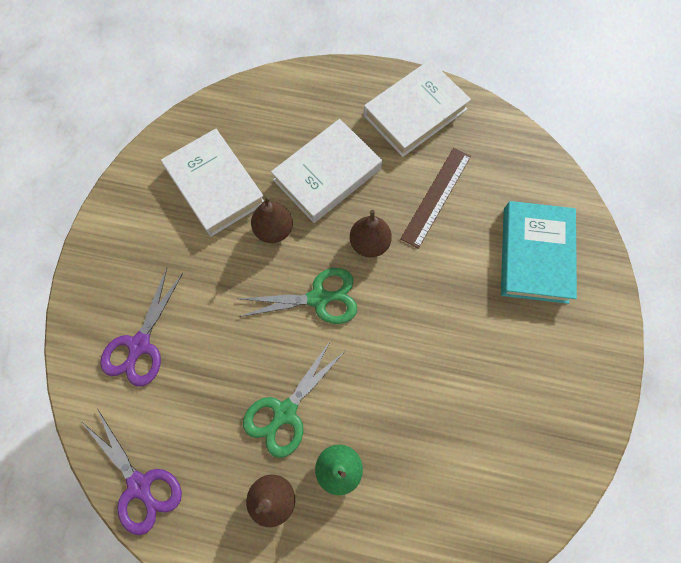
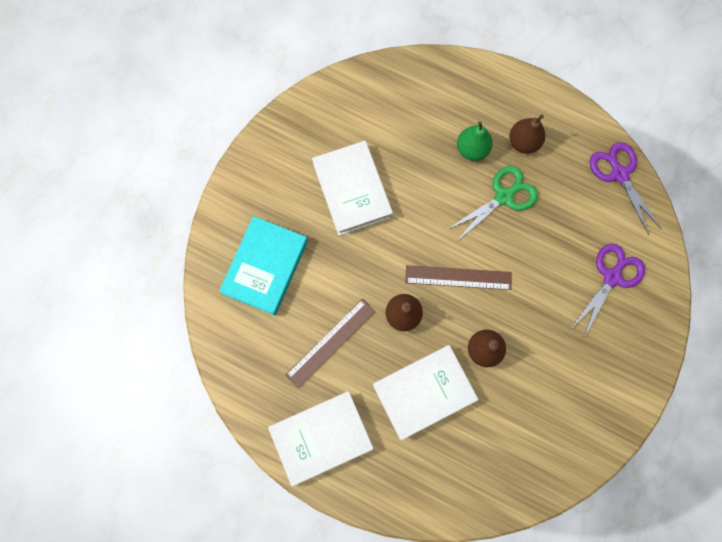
camera: 165 degrees left, 5 degrees up
white book [161,129,264,237] -> white book moved to [312,141,393,236]
green scissors [238,268,357,324] -> brown ruler [405,265,512,290]

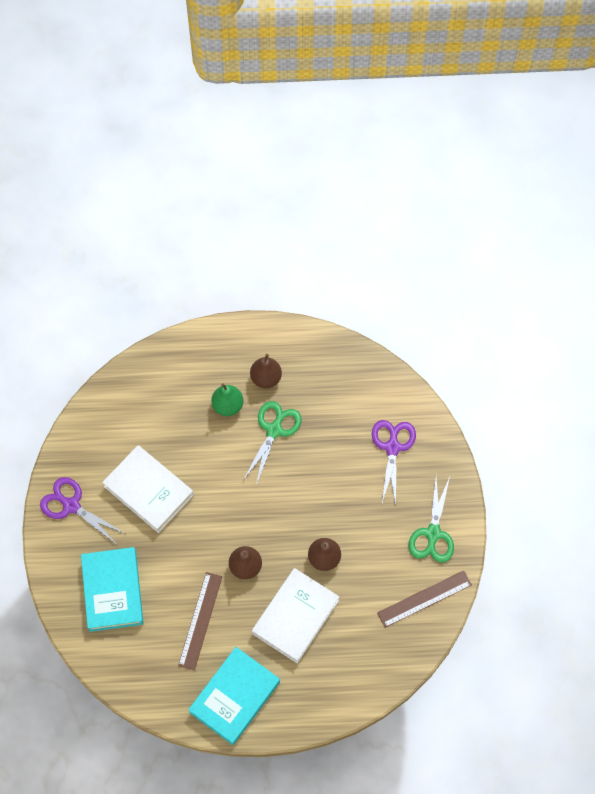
camera: 30 degrees left, 10 degrees down
white book [268,391,373,486] -> turquoise book [188,647,280,745]
brown ruler [405,265,512,290] -> brown ruler moved to [377,571,472,628]
purple scissors [590,142,662,235] -> purple scissors moved to [40,477,126,544]
none -> green scissors [408,477,454,563]

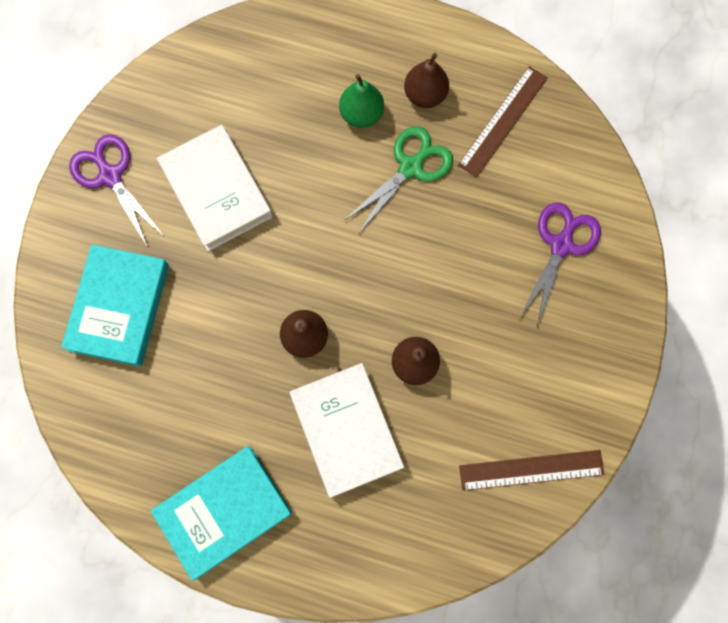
camera: 20 degrees right, 10 degrees up
brown ruler [178,572,222,670] -> brown ruler moved to [458,66,548,178]
white book [252,568,339,663] -> white book turned 75 degrees counterclockwise [290,363,404,498]
green scissors [408,477,454,563] -> none

